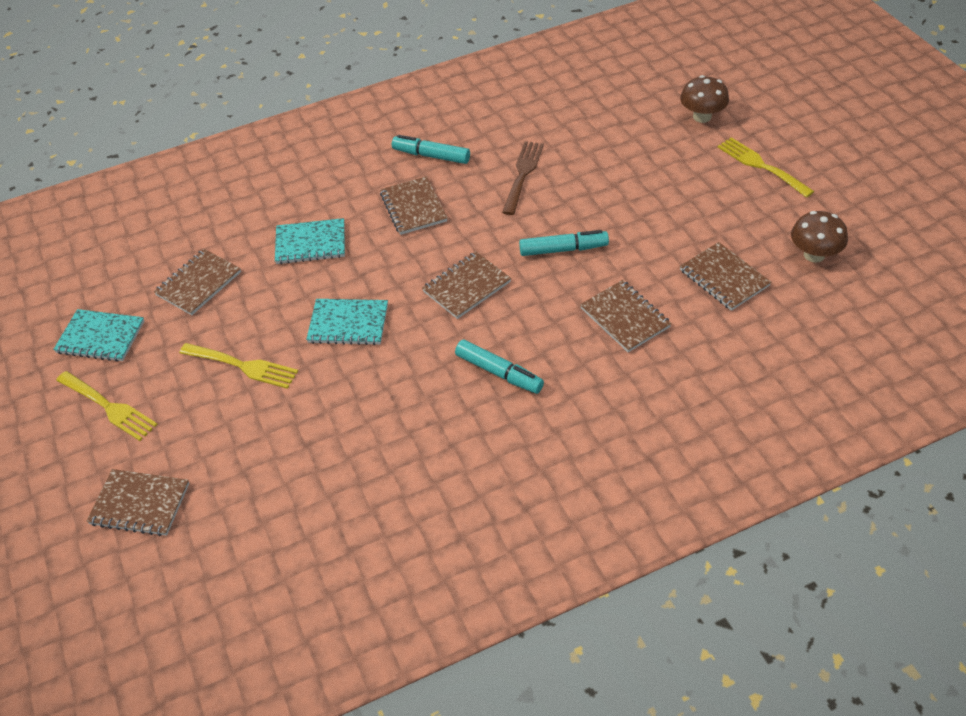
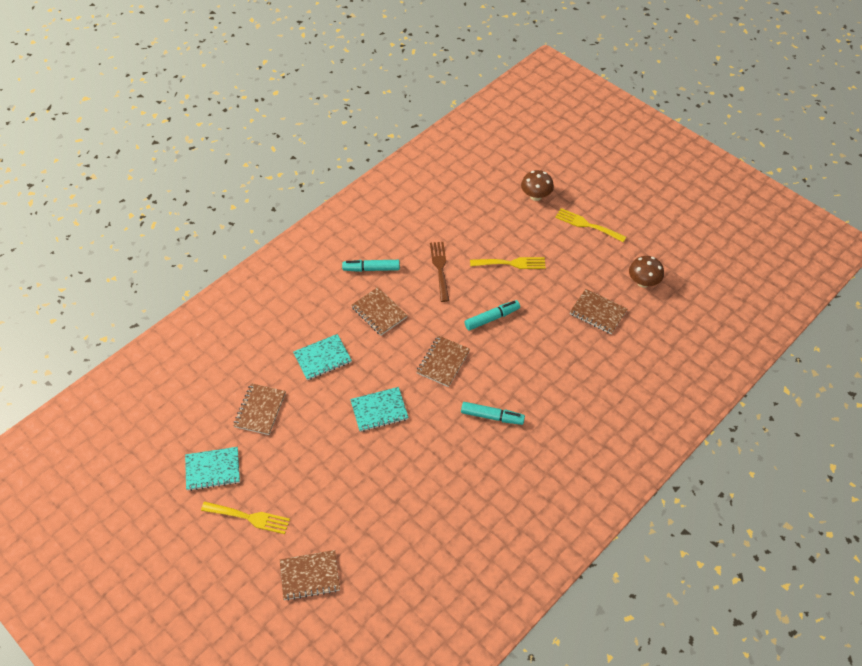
camera: 25 degrees left, 5 degrees up
yellow fork [179,343,298,389] -> yellow fork moved to [470,257,546,269]
brown notebook [580,280,672,352] -> none

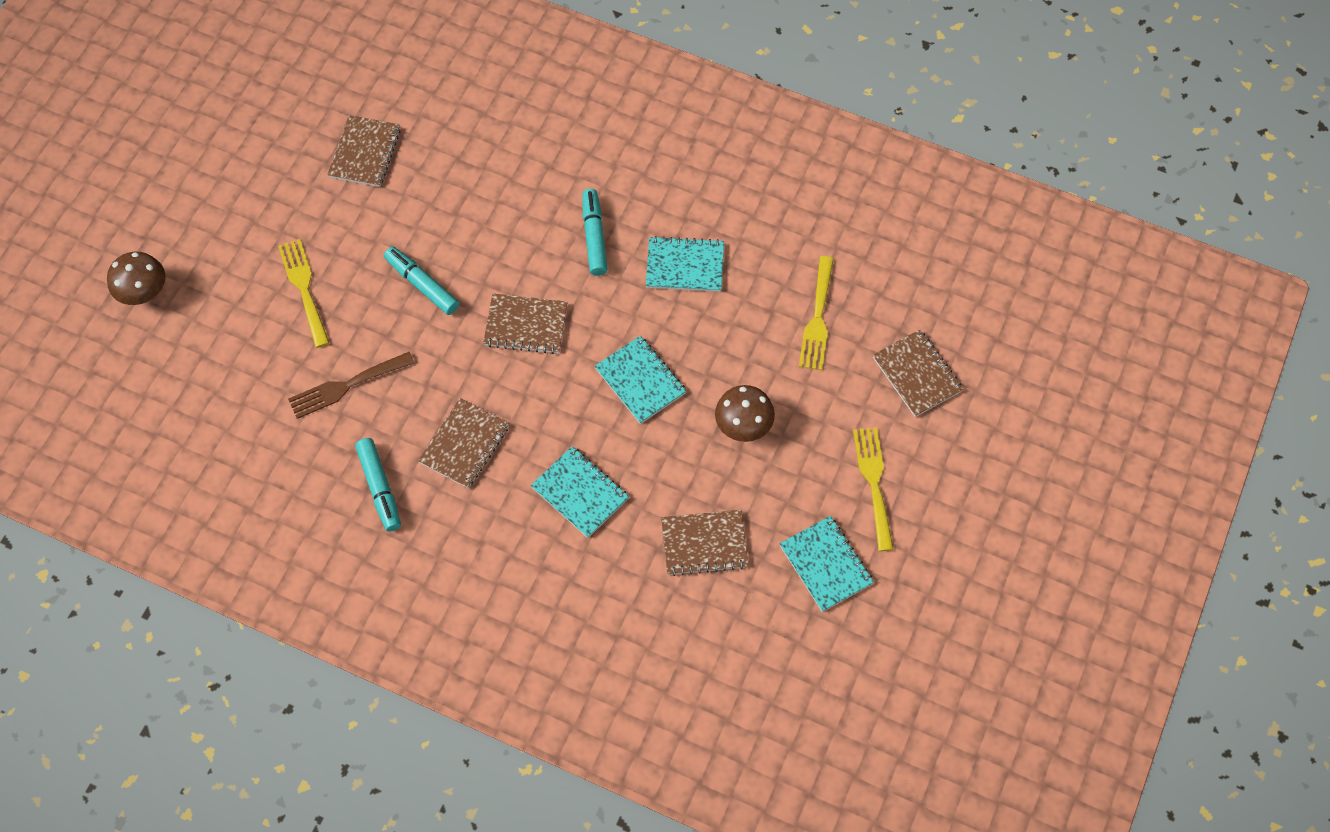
camera: 110 degrees left, 10 degrees up
yellow fork [555,208,626,242] -> yellow fork moved to [799,256,834,370]
brown mushroom [629,256,664,288] -> brown mushroom moved to [715,385,775,442]
none -> turquoise notebook [646,236,724,292]

